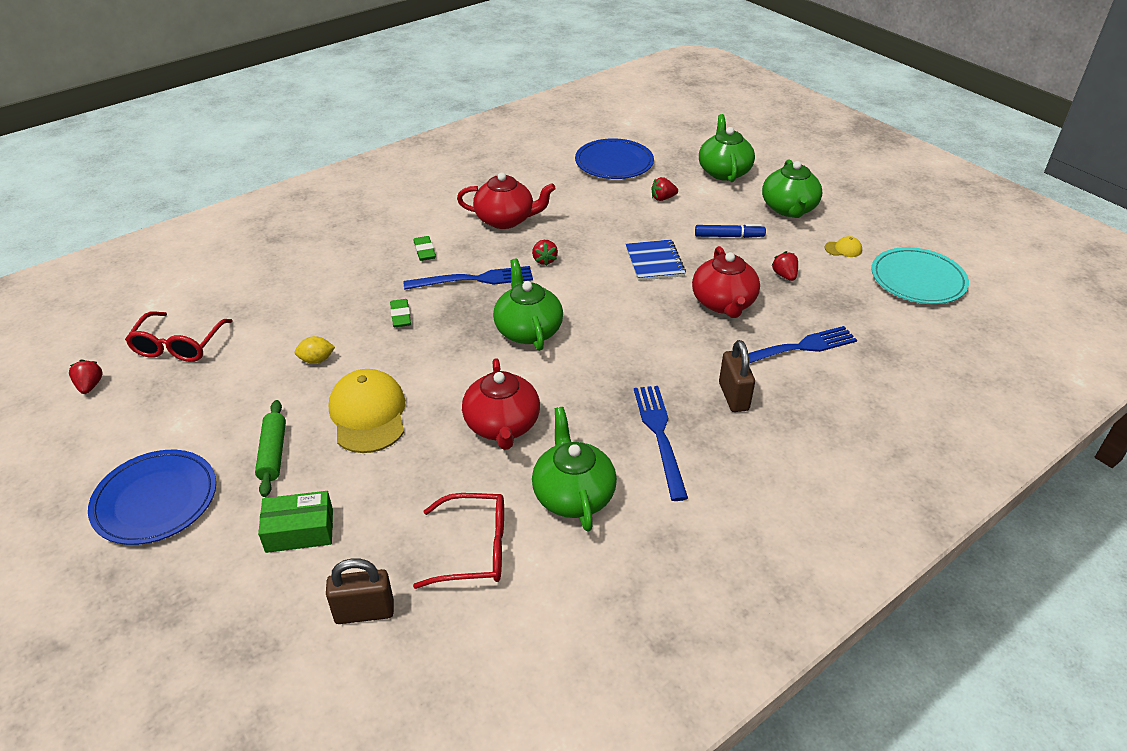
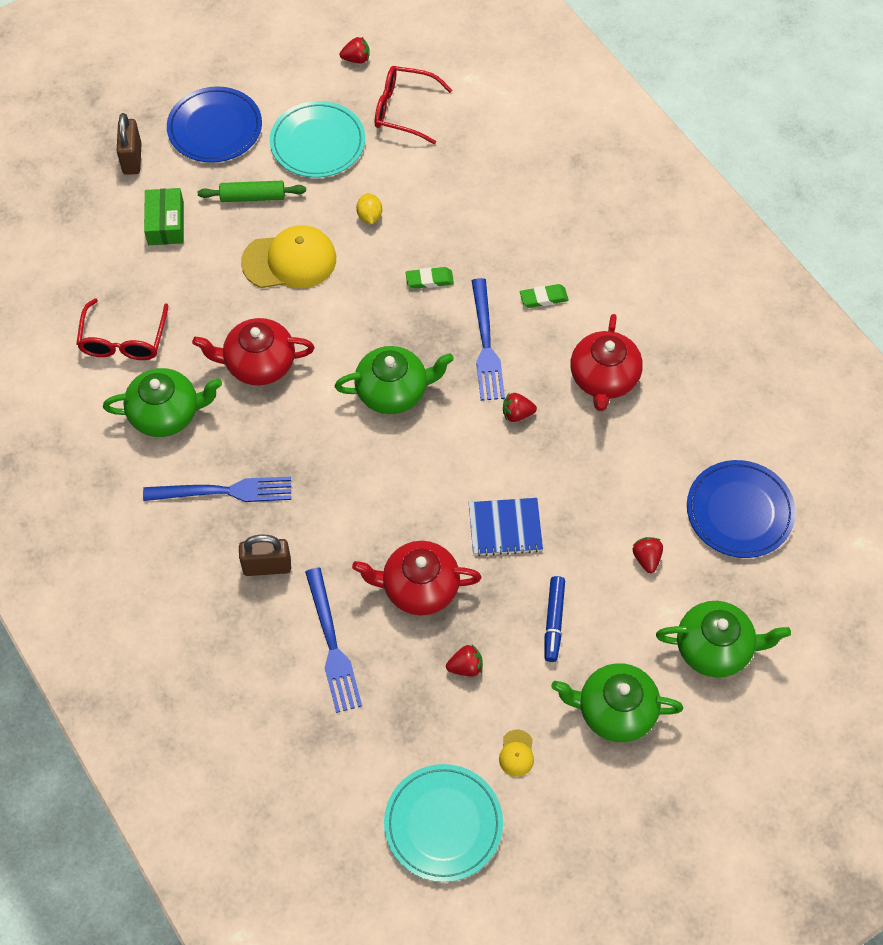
camera: 95 degrees right, 20 degrees up
brown padlock [326,558,394,624] -> brown padlock moved to [117,113,141,175]
none -> turquoise plate [270,101,365,178]

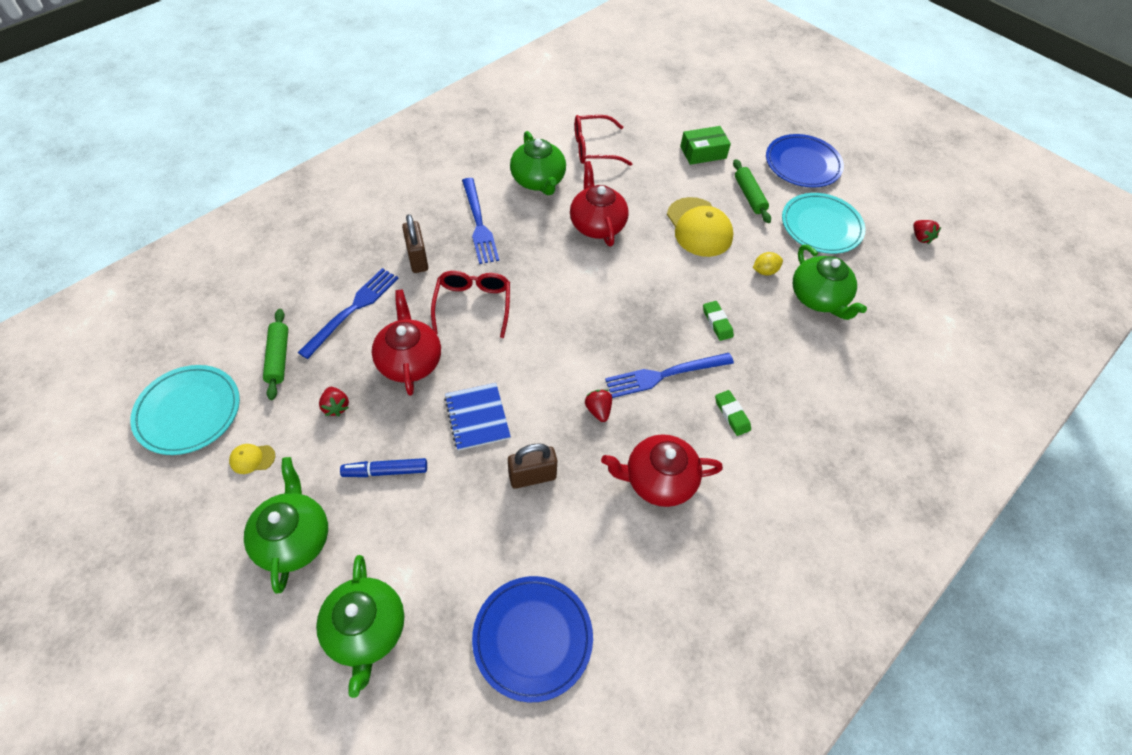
camera: 75 degrees right, 5 degrees down
brown padlock [117,113,141,175] -> brown padlock moved to [508,443,557,489]
blue fork [305,568,362,713] -> blue fork turned 150 degrees clockwise [298,268,399,359]
green teapot [335,346,454,414] -> green teapot moved to [793,245,867,320]
red glasses [375,66,452,144] -> red glasses moved to [431,271,510,338]
red strawberry [633,537,663,573] -> none
none -> green rolling pin [263,309,288,400]

